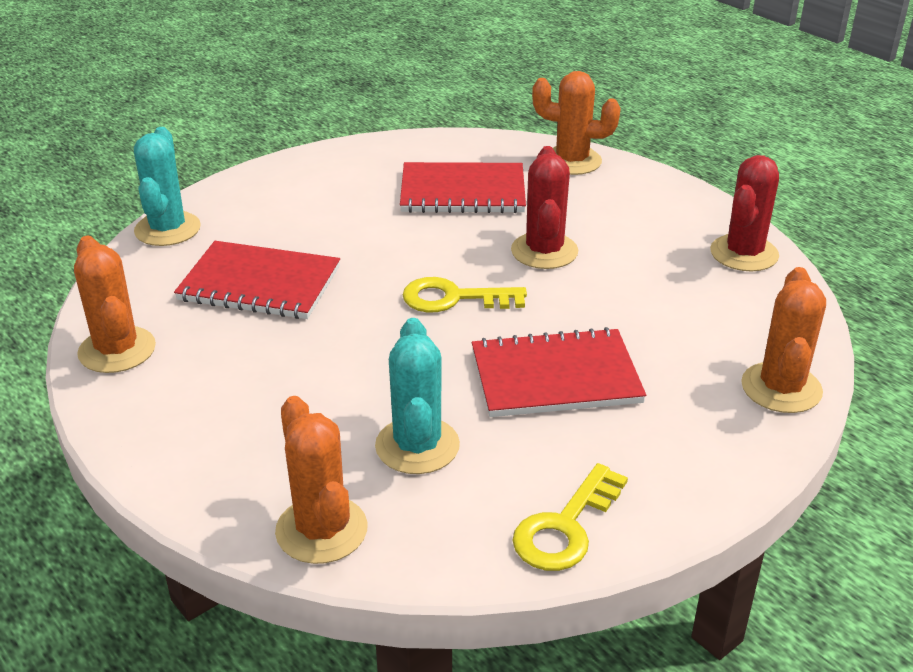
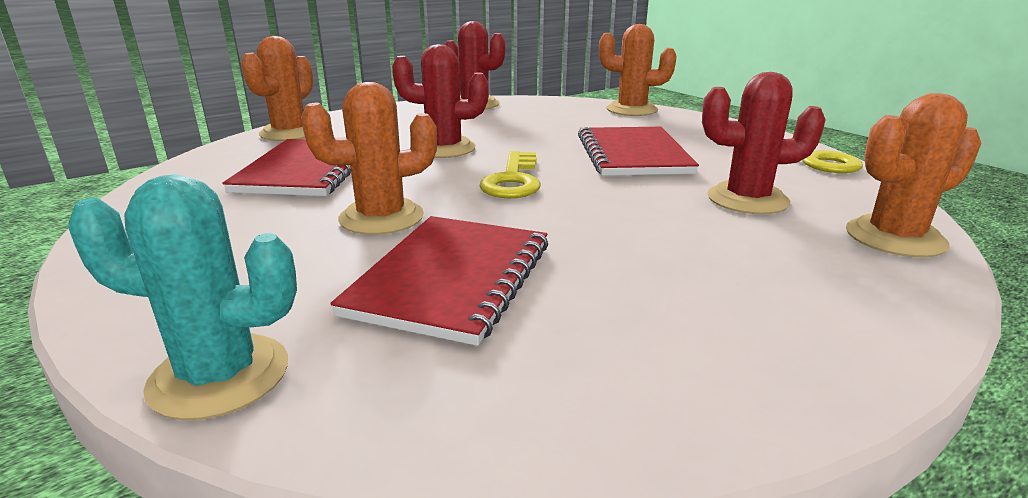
camera: 85 degrees left, 10 degrees down
orange cactus [74,236,156,373] -> orange cactus moved to [301,82,437,235]
turquoise cactus [375,318,460,474] -> red cactus [702,72,826,214]

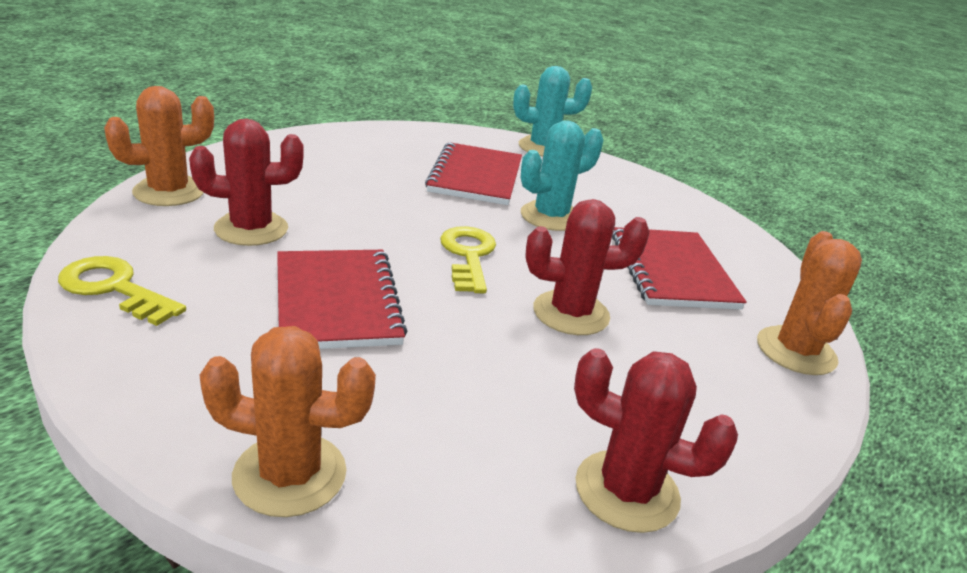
camera: 165 degrees right, 5 degrees up
orange cactus [301,82,437,235] -> turquoise cactus [521,120,603,231]

